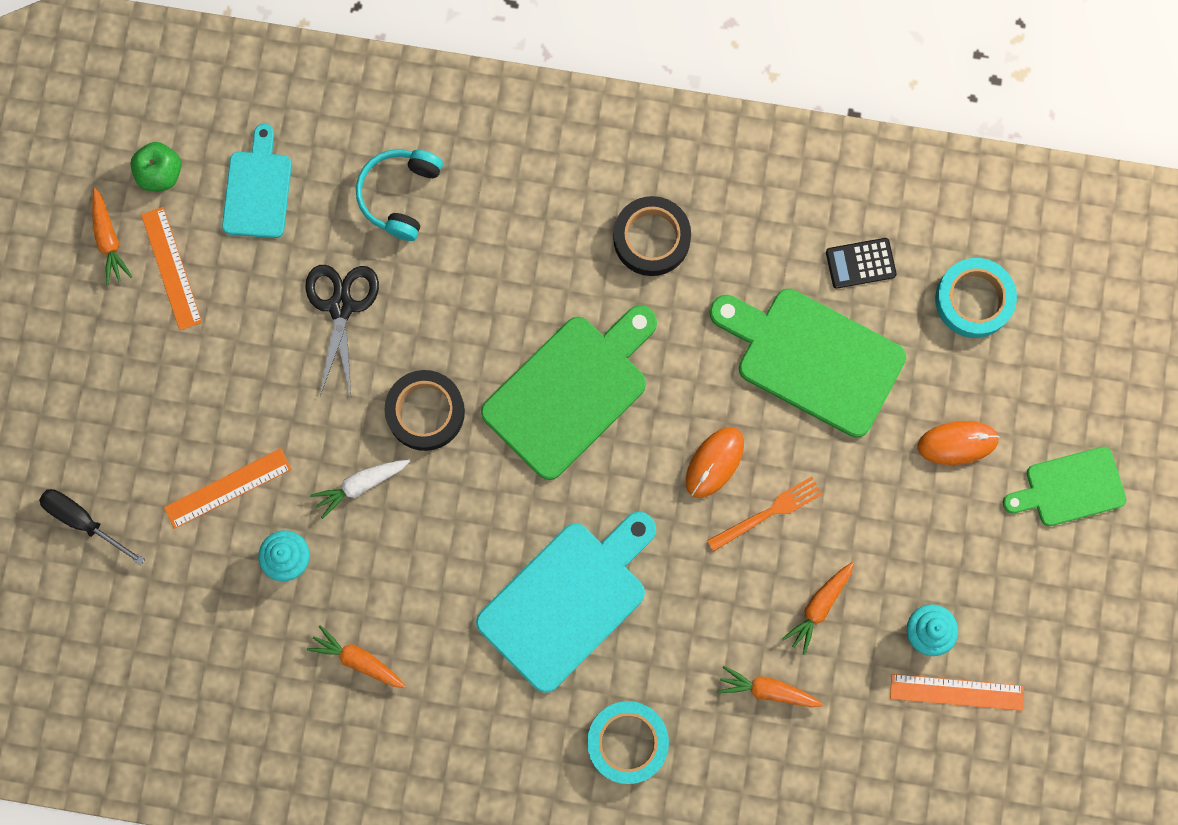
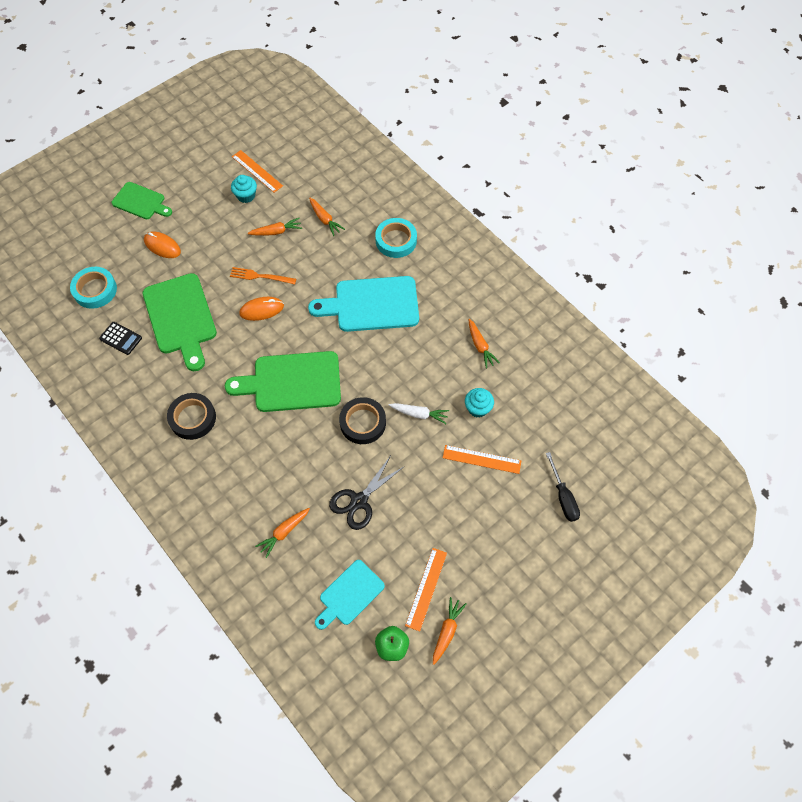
camera: 140 degrees left, 15 degrees down
turquoise headphones [356,149,443,241] -> orange carrot [255,508,310,558]

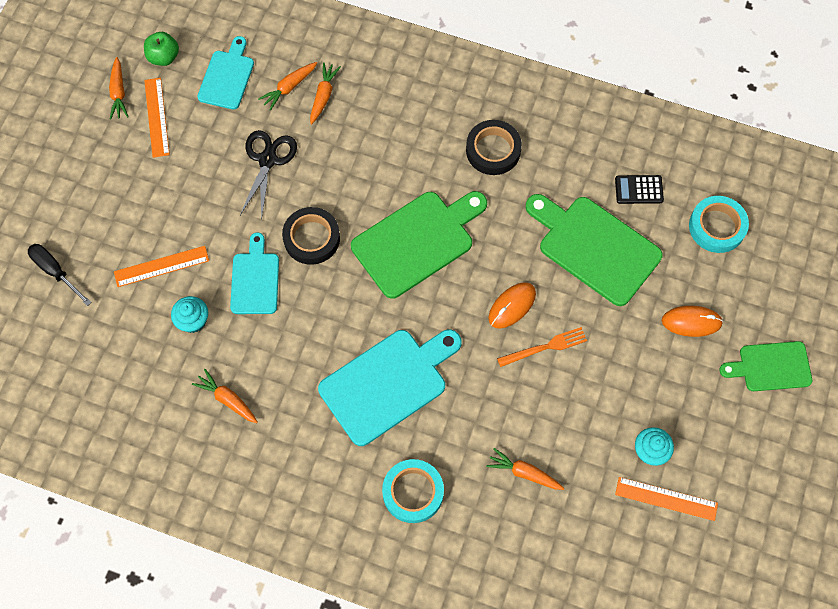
camera: 150 degrees right, 5 degrees up
orange carrot [248,218,302,236] -> orange carrot moved to [258,62,317,111]
white carrot [389,403,449,424] -> turquoise cutting board [230,232,279,314]

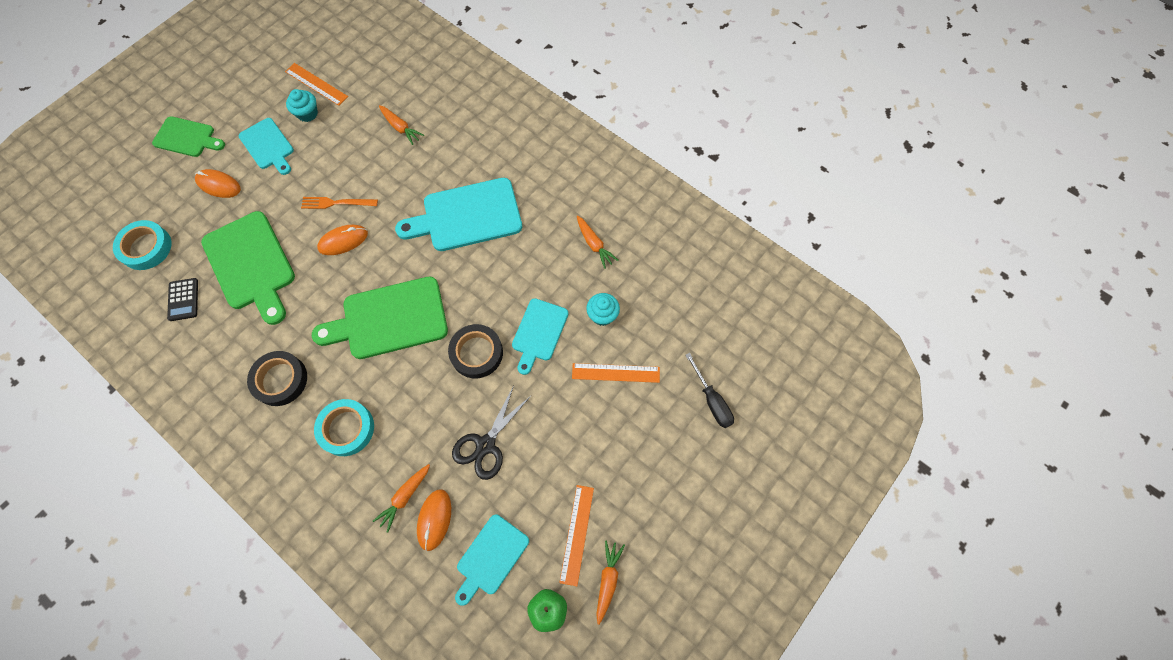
camera: 160 degrees left, 0 degrees up
orange carrot [258,62,317,111] -> orange mouse [417,489,451,551]
turquoise tape [382,459,444,523] -> turquoise tape moved to [314,399,374,456]
black calculator [615,175,664,204] -> black calculator turned 60 degrees clockwise [167,278,198,321]
none -> turquoise cutting board [239,118,294,175]

